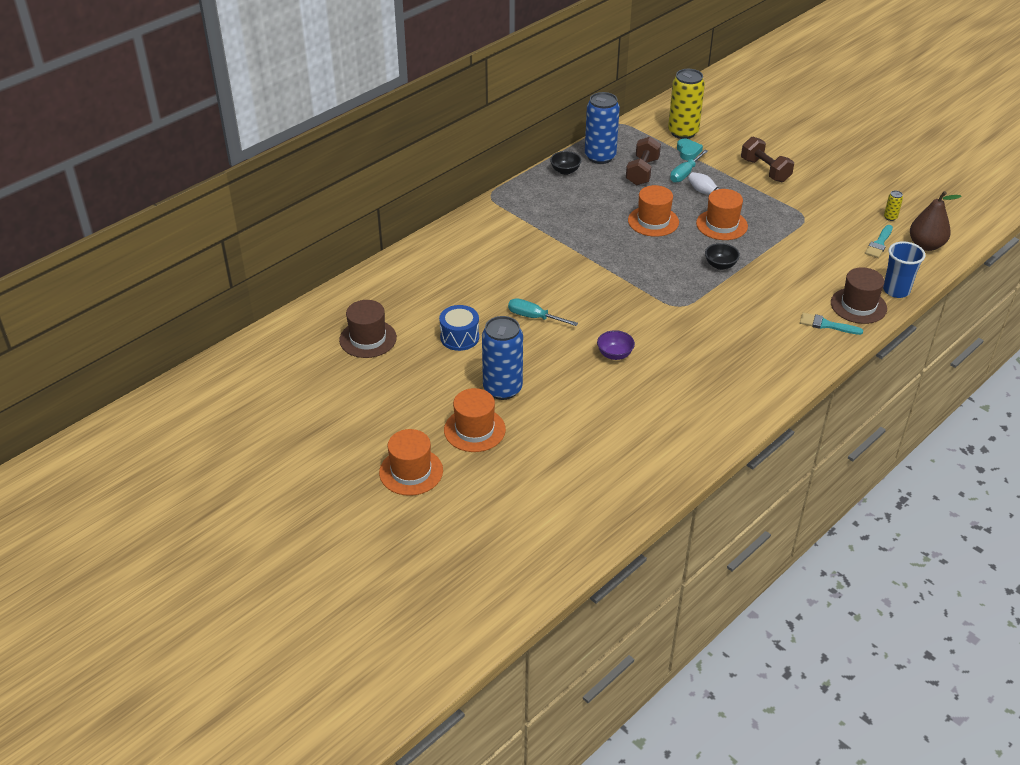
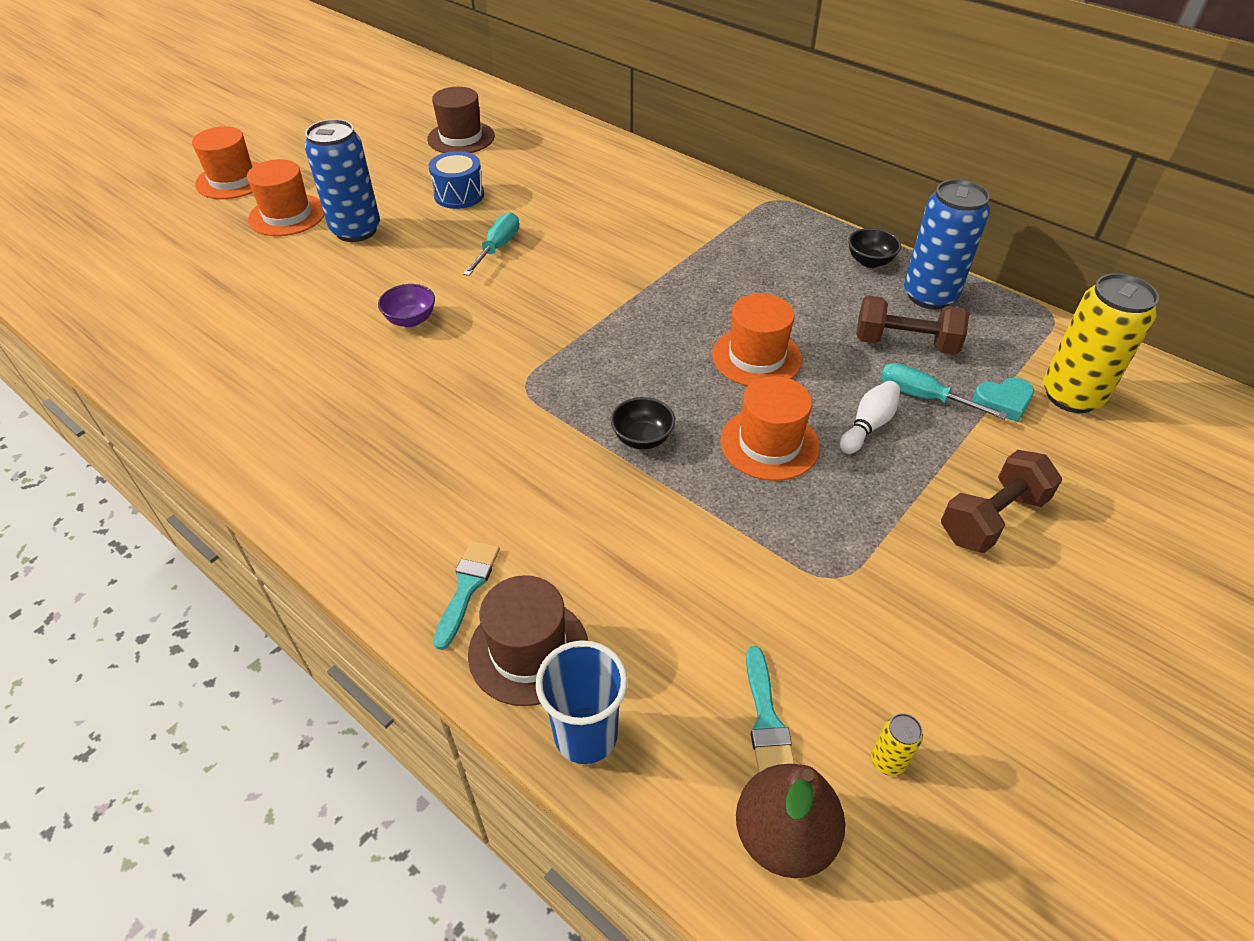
camera: 85 degrees right, 5 degrees up
turquoise brush [865,225,893,258] -> turquoise brush turned 120 degrees counterclockwise [746,646,795,772]

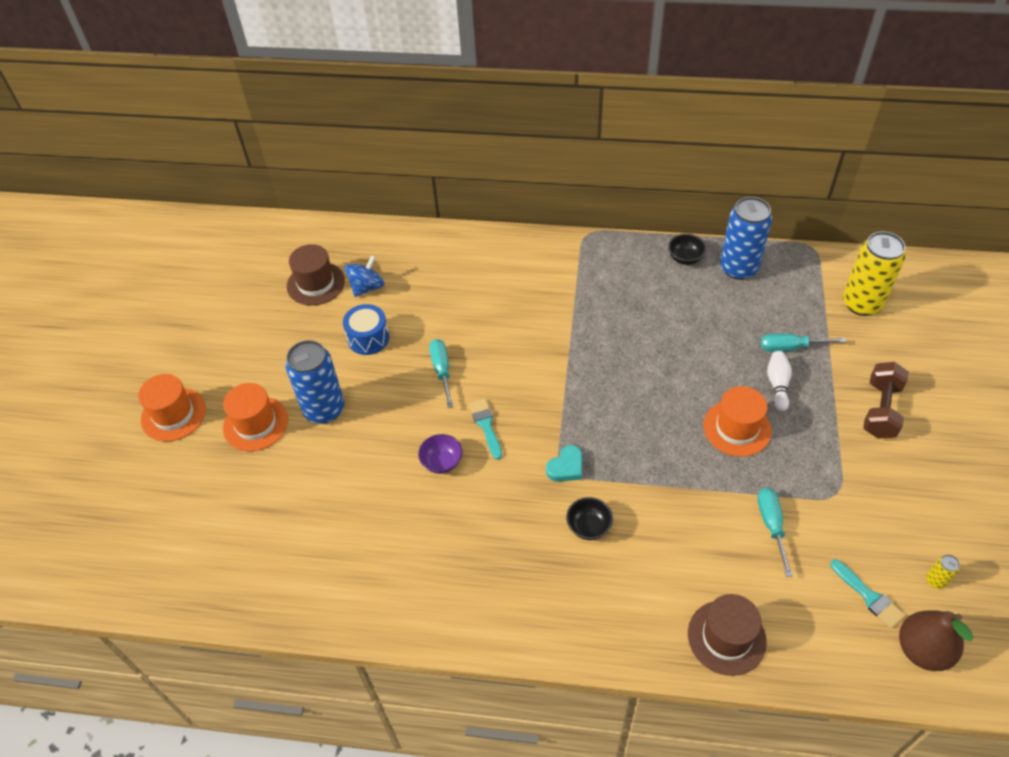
camera: 30 degrees left, 5 degrees up
turquoise brush [433,541,500,650] -> turquoise brush moved to [469,398,502,460]
blue cup [535,640,628,764] -> none
black bowl [611,397,675,449] -> black bowl moved to [566,497,613,540]
orange hat [712,294,802,386] -> none
brown dumbbell [856,295,969,355] -> none
turquoise heart [973,378,1034,422] -> turquoise heart moved to [546,445,582,482]
none -> blue spinning top [344,255,385,297]
none -> turquoise screwdriver [758,488,793,577]

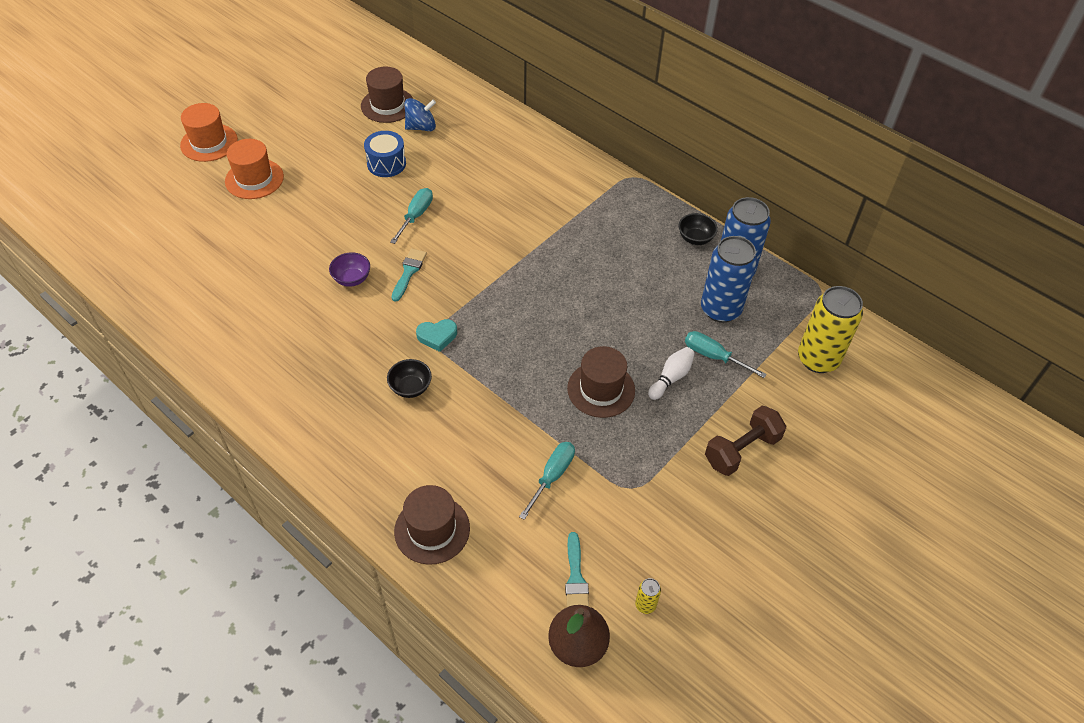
camera: 30 degrees right, 0 degrees up
blue can [285,340,344,424] -> blue can moved to [701,236,757,323]
orange hat [704,386,772,457] -> brown hat [567,346,635,418]

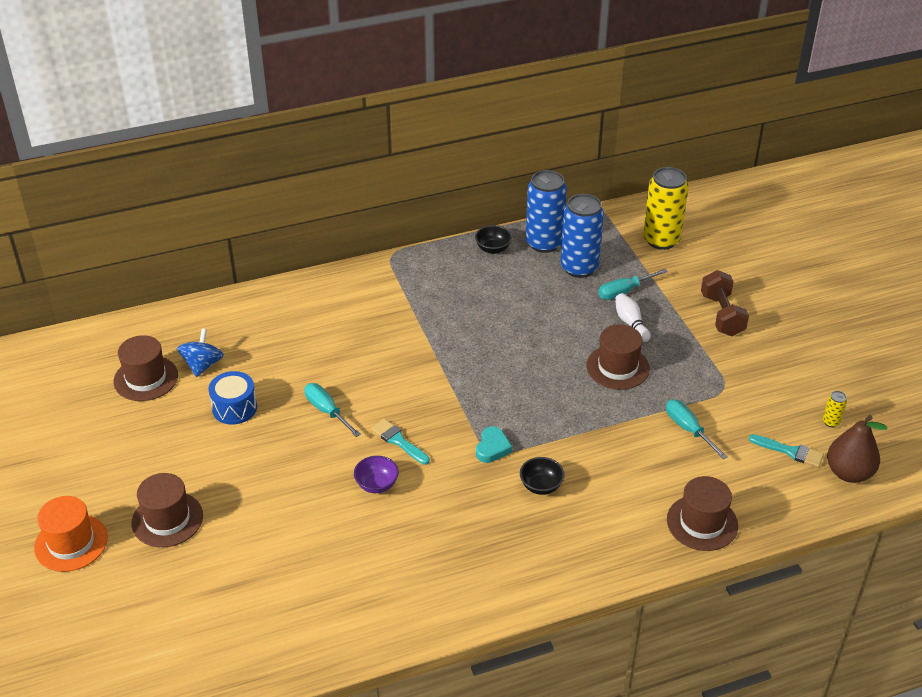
camera: 60 degrees left, 10 degrees down
orange hat [225,139,284,199] -> brown hat [132,473,203,547]

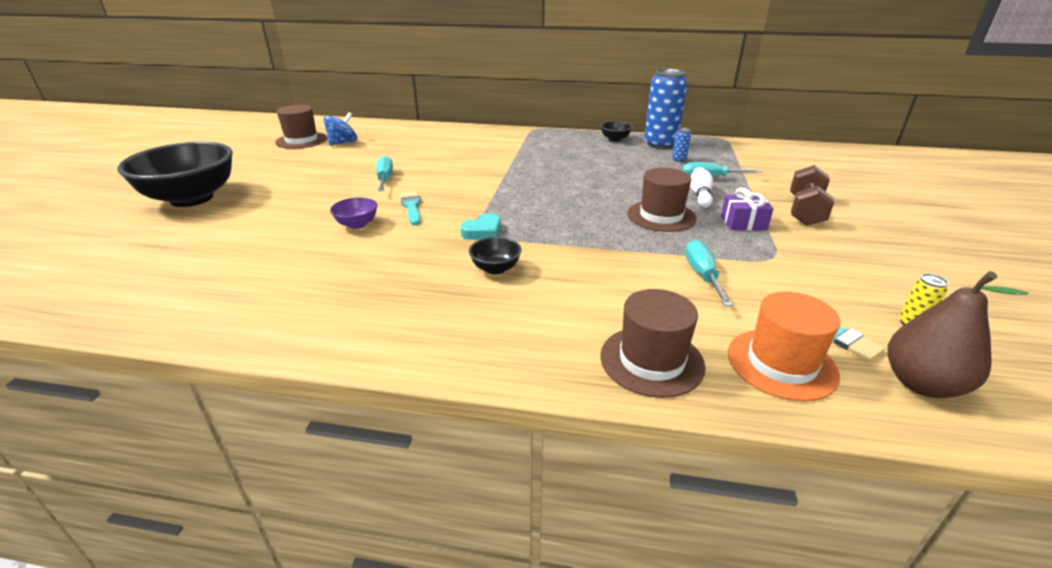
camera: 30 degrees right, 10 degrees down
orange hat [34,496,108,572] -> orange hat moved to [728,292,840,402]
brown hat [132,473,203,547] -> black bowl [117,142,233,207]
blue drum [208,371,257,425] -> none
blue can [560,194,604,278] -> blue can [672,128,691,162], size x0.41
yellow can [643,167,689,250] -> none
none -> purple gift [721,188,774,230]

